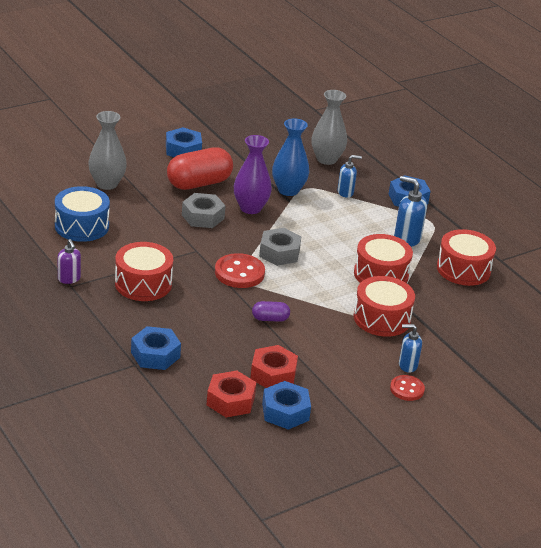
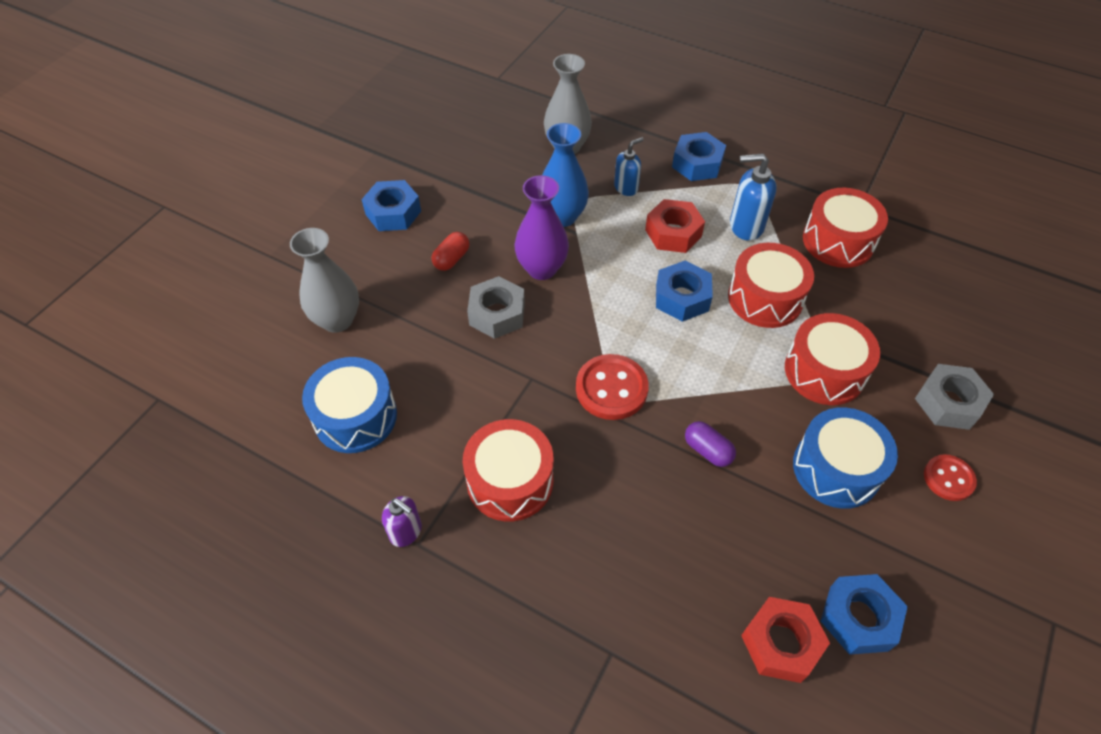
camera: 25 degrees left, 20 degrees up
blue nut [131,326,181,370] -> blue nut moved to [656,261,713,322]
red capsule [167,147,233,190] -> red capsule [432,232,470,271], size x0.48
red nut [250,345,298,388] -> red nut moved to [645,199,705,253]
purple capsule [252,301,290,322] -> purple capsule turned 75 degrees clockwise [685,421,736,467]
grey nut [259,228,301,266] -> grey nut moved to [915,364,994,430]
blue soap dispenser [399,324,422,373] -> none
none -> blue drum [793,407,898,509]

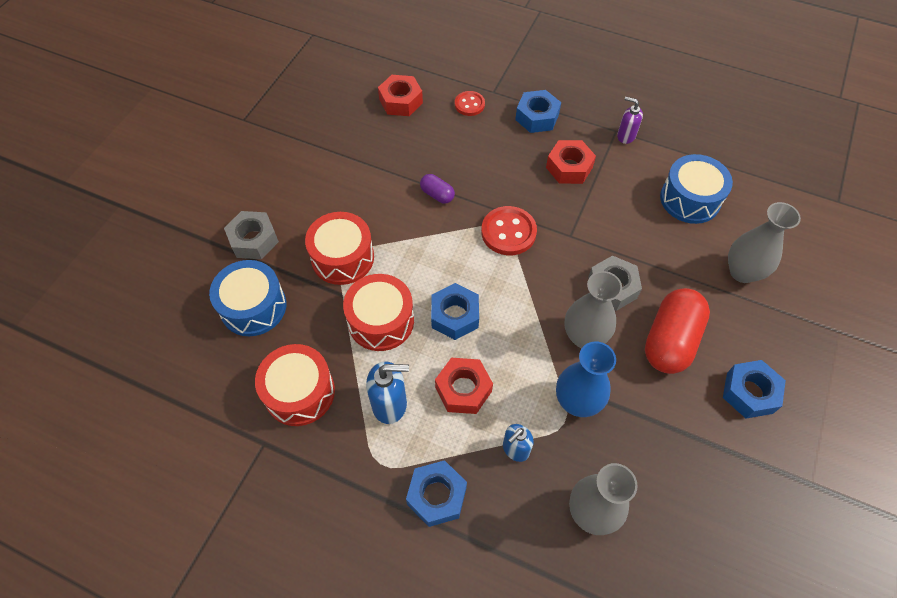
camera: 175 degrees right, 5 degrees up
red capsule [432,232,470,271] -> red capsule [645,288,710,374], size x2.09
red drum [463,419,554,521] -> red nut [546,140,596,184]
purple vase [514,175,569,280] -> grey vase [565,271,622,348]
blue drum [793,407,898,509] -> blue drum moved to [209,260,286,336]
blue nut [821,574,908,655] -> blue nut moved to [515,90,561,133]
red button [924,454,977,501] -> red button moved to [455,91,485,116]

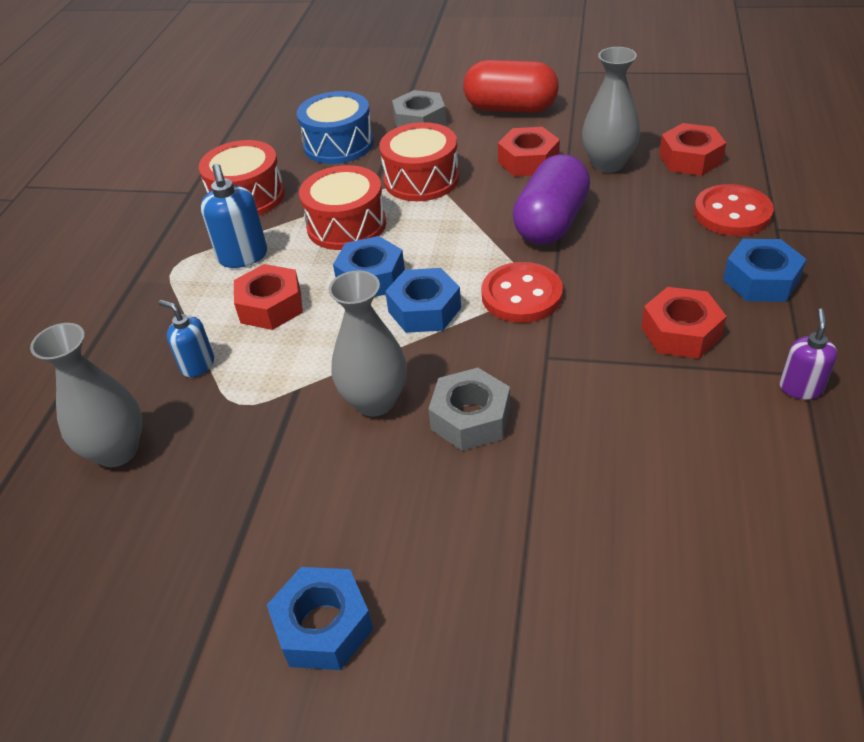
camera: 80 degrees right, 15 degrees down
blue nut [406,460,467,527] -> blue nut moved to [385,268,461,333]
purple capsule [420,174,455,204] -> purple capsule [513,154,590,245], size x2.09
red button [455,91,485,116] -> red button [694,184,774,236], size x1.60
blue vase [556,341,616,417] -> none
red capsule [645,288,710,374] -> red capsule moved to [463,60,559,113]
blue drum [660,154,733,224] -> none
grey vase [728,202,801,283] -> grey vase moved to [582,47,640,173]
none -> red nut [498,127,560,176]

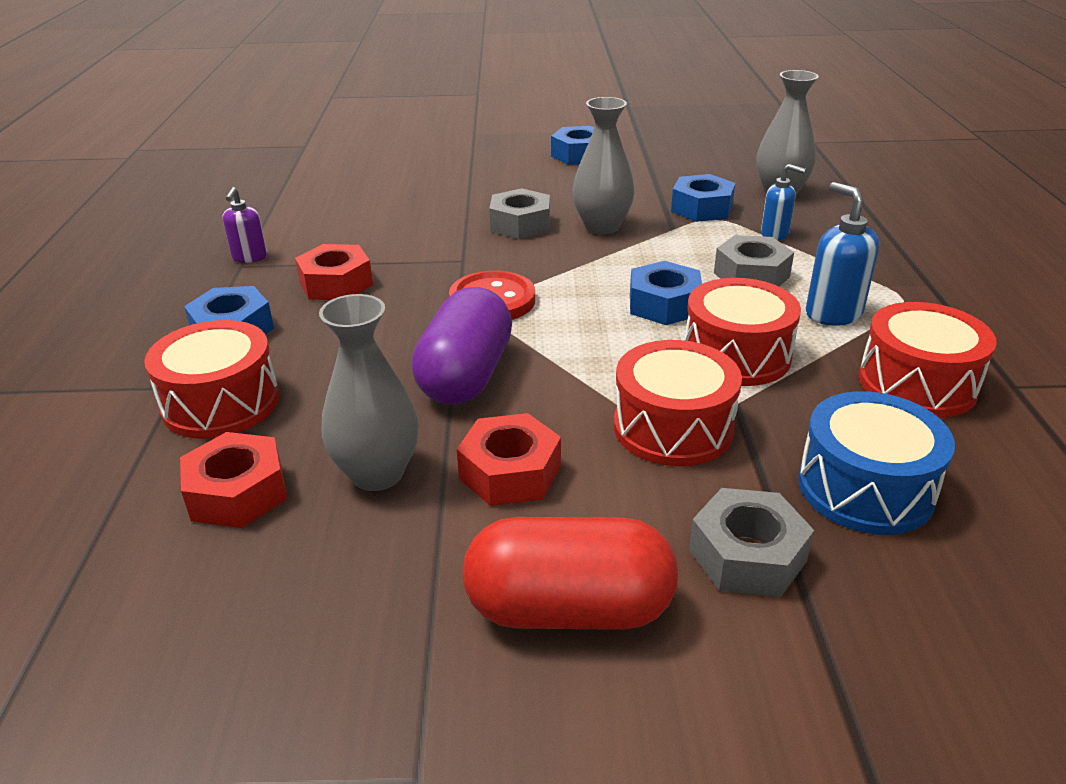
camera: 165 degrees right, 10 degrees down
red nut [234,264,303,330] -> grey nut [714,235,794,286]
blue nut [385,268,461,333] -> blue nut moved to [671,174,735,222]
red button [694,184,774,236] -> red drum [144,320,279,439]

